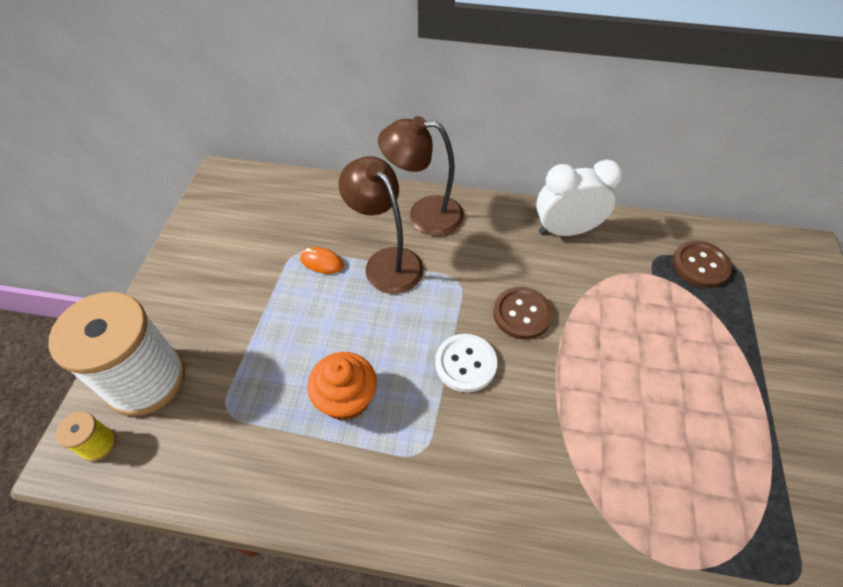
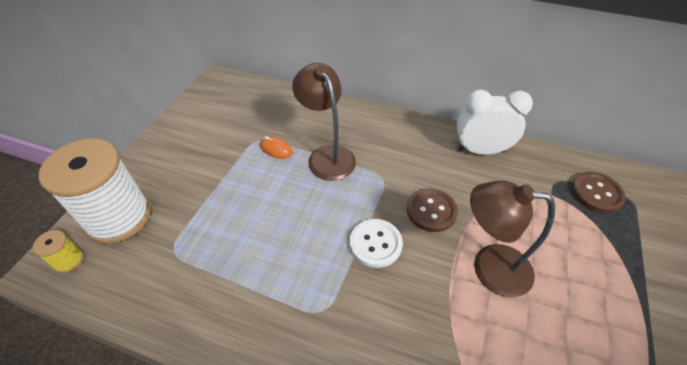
camera: 10 degrees right, 5 degrees down
orange cupcake [307,352,377,421] -> none
brown lamp [378,116,464,236] -> brown lamp moved to [470,181,555,298]

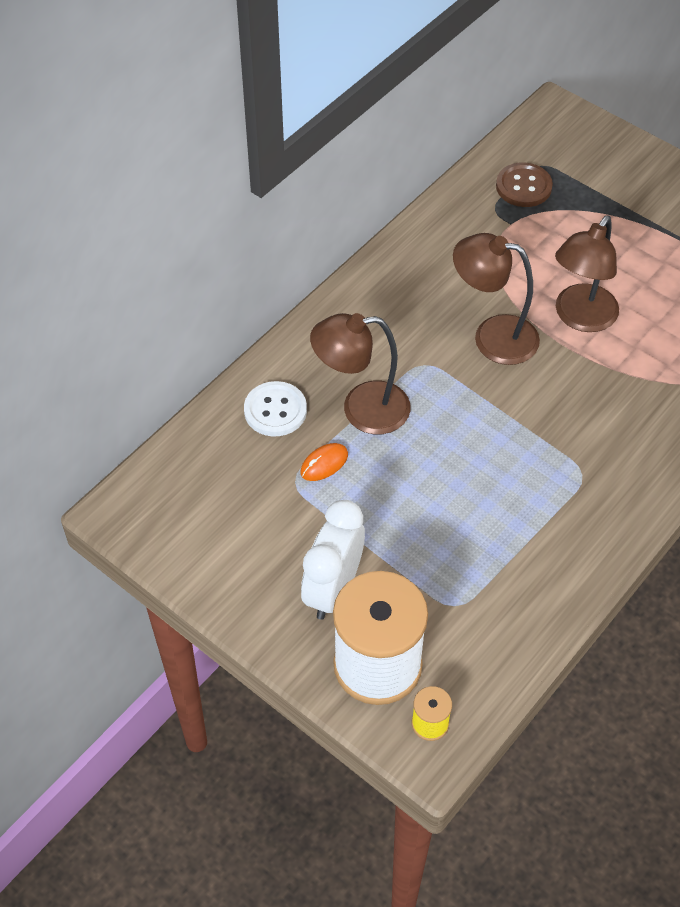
camera: 70 degrees left, 5 degrees up
white button [350,219,403,268] -> white button moved to [244,381,307,436]
brown button [407,188,458,232] -> brown lamp [453,233,540,365]
white clock [457,90,533,155] -> white clock moved to [301,500,365,620]

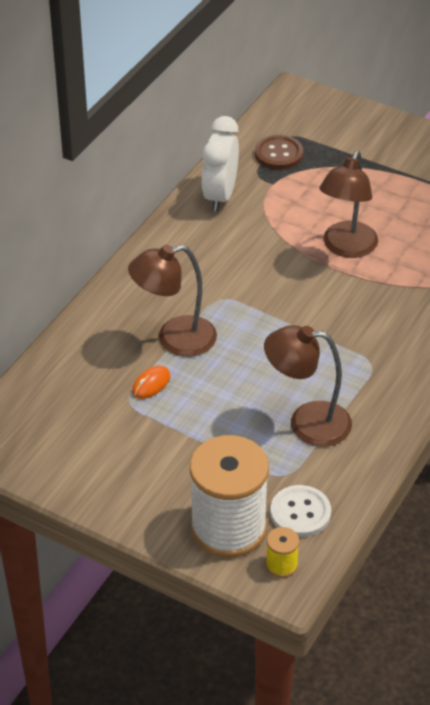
camera: 10 degrees left, 10 degrees down
white button [244,381,307,436] -> white button moved to [270,485,331,537]
white clock [301,500,365,620] -> white clock moved to [202,116,239,212]
brown lamp [453,233,540,365] -> brown lamp moved to [264,325,352,447]

